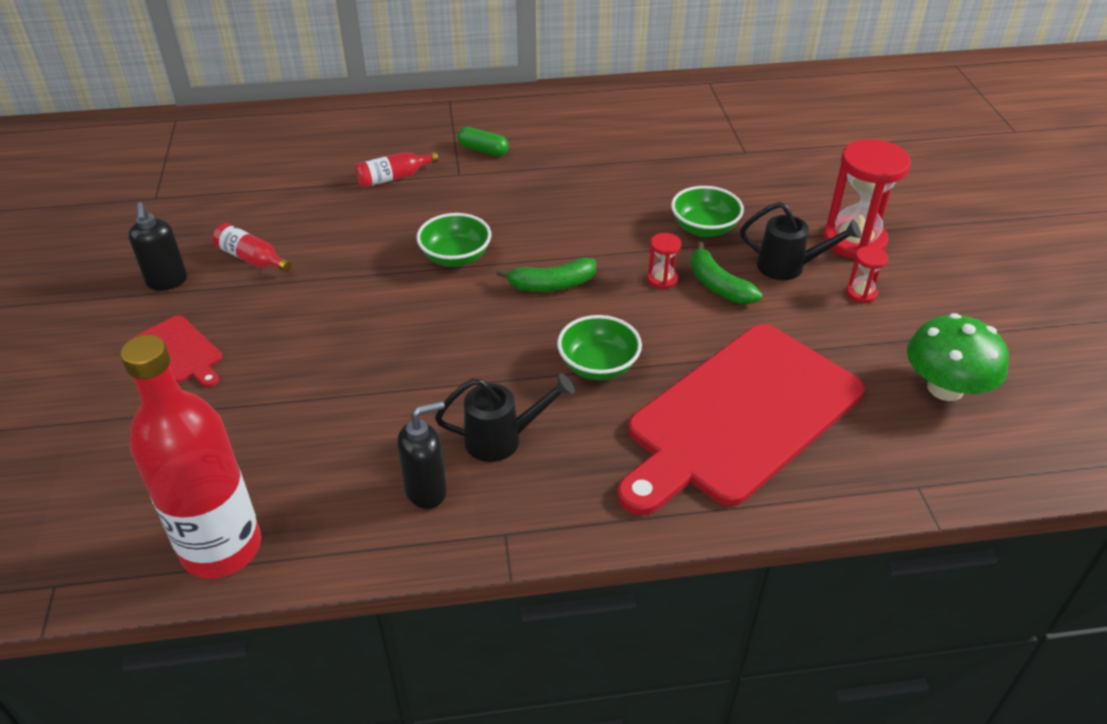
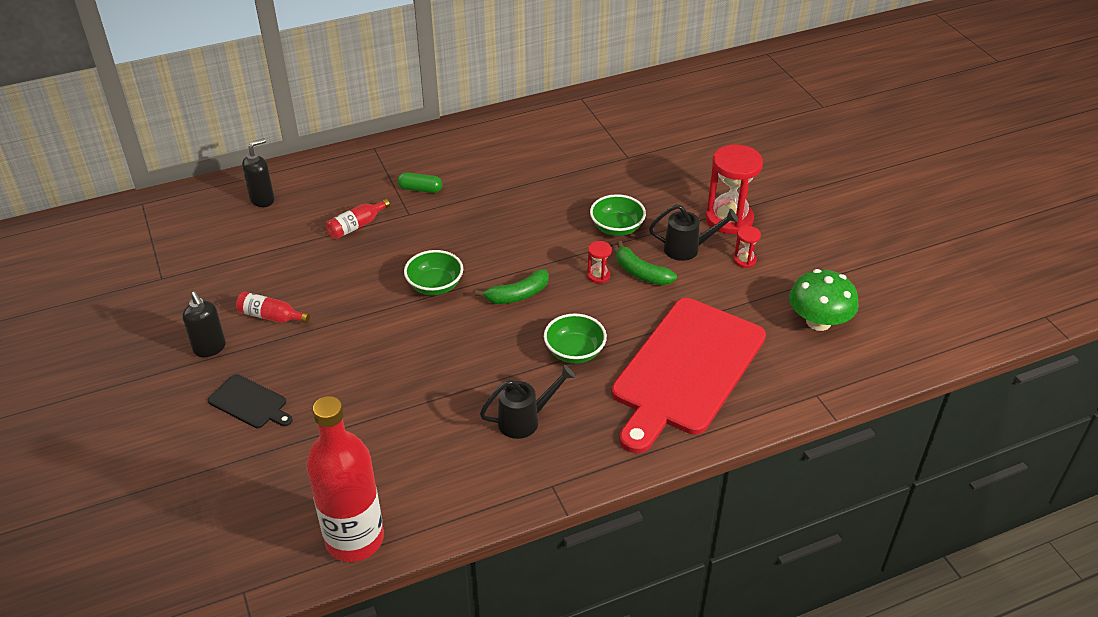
camera: 15 degrees left, 0 degrees up
red cutting board [134,315,222,387] -> black cutting board [208,374,293,428]
black soap dispenser [397,401,447,509] -> black soap dispenser moved to [242,138,275,207]

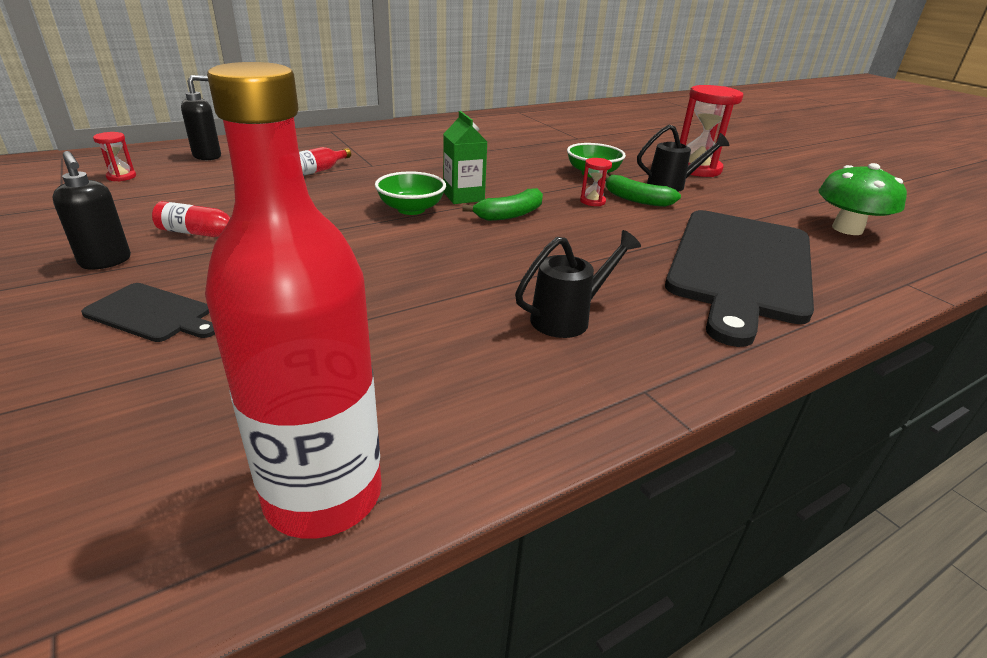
camera: 10 degrees left, 10 degrees down
green capsule [397,172,442,193] -> none
green bowl [544,314,607,364] -> none
red cutting board [611,298,766,453] -> black cutting board [665,210,814,347]
red hourglass [734,226,761,268] -> red hourglass moved to [93,132,136,181]
none -> green carton [443,111,487,204]

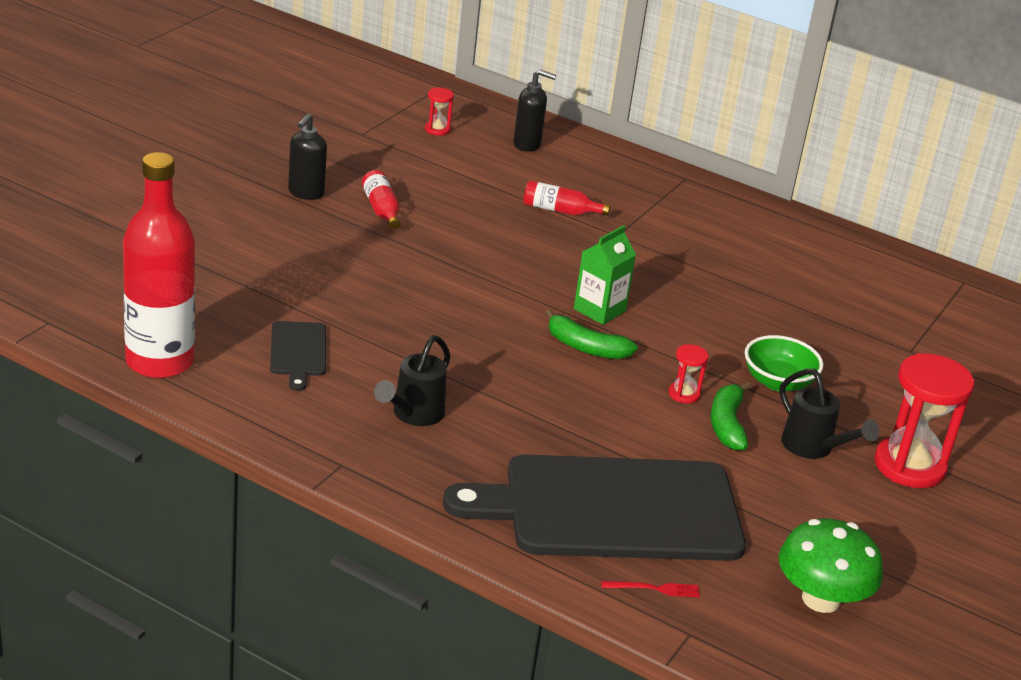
camera: 60 degrees right, 0 degrees up
black cutting board [81,283,215,342] -> black cutting board moved to [270,321,326,391]
green bowl [375,171,446,215] -> none
black watering can [515,230,641,338] -> black watering can turned 90 degrees clockwise [374,335,450,426]
none -> red fork [601,581,700,598]

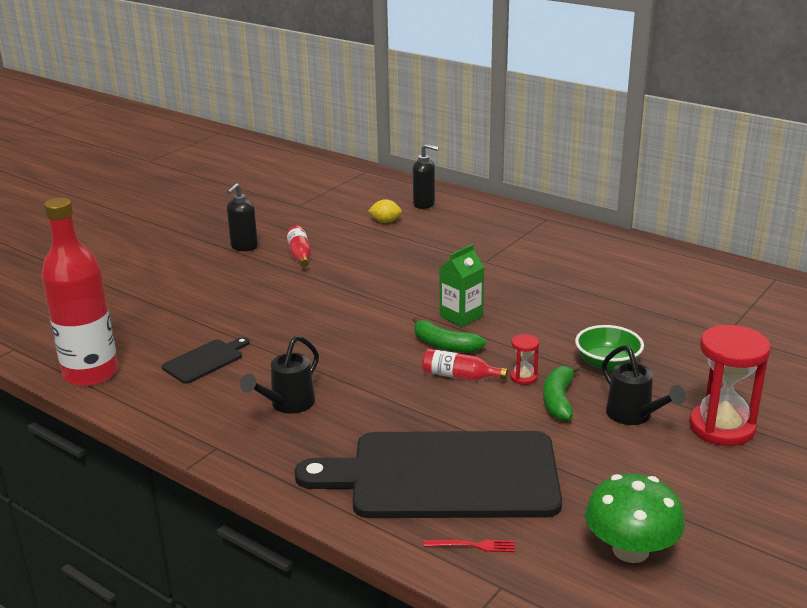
camera: 10 degrees right, 5 degrees down
black cutting board [270,321,326,391] -> black cutting board turned 135 degrees counterclockwise [162,337,249,384]
red hourglass [425,87,454,136] -> none
red bottle [523,181,610,216] -> red bottle moved to [422,349,508,381]
none -> yellow lemon [368,199,402,223]

